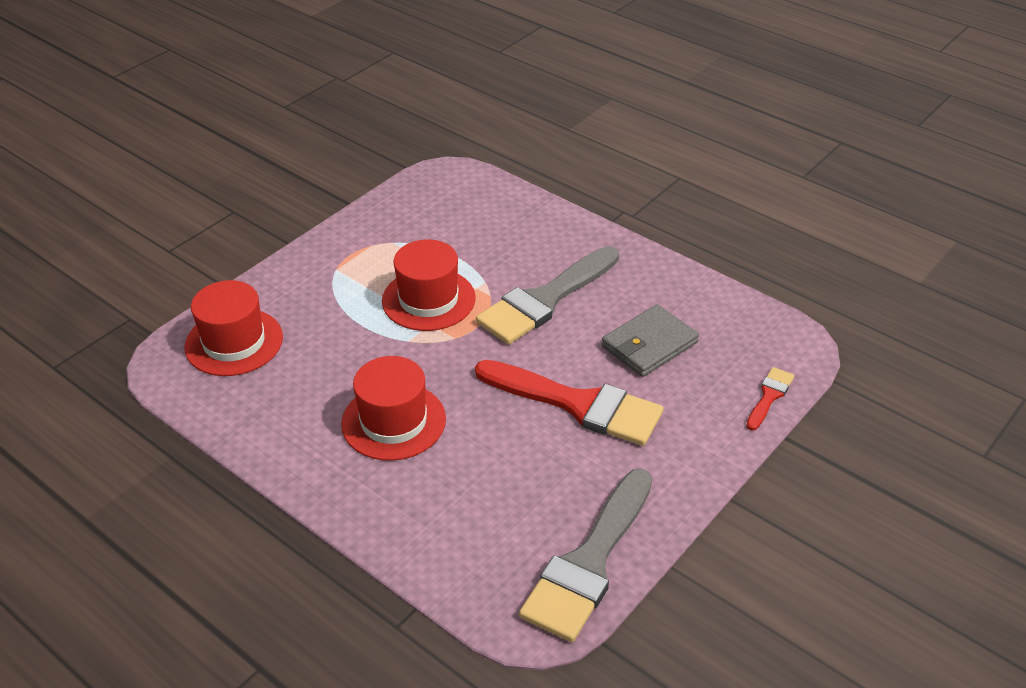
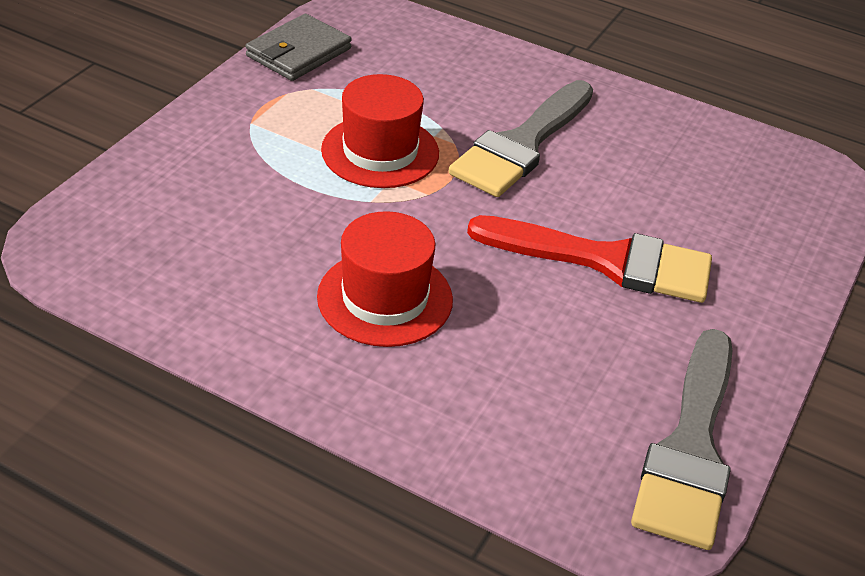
camera: 15 degrees left, 0 degrees up
red hat [184,280,283,376] -> none
grey wallet [601,304,699,377] -> grey wallet moved to [245,14,352,81]
red brush [746,367,794,431] -> none

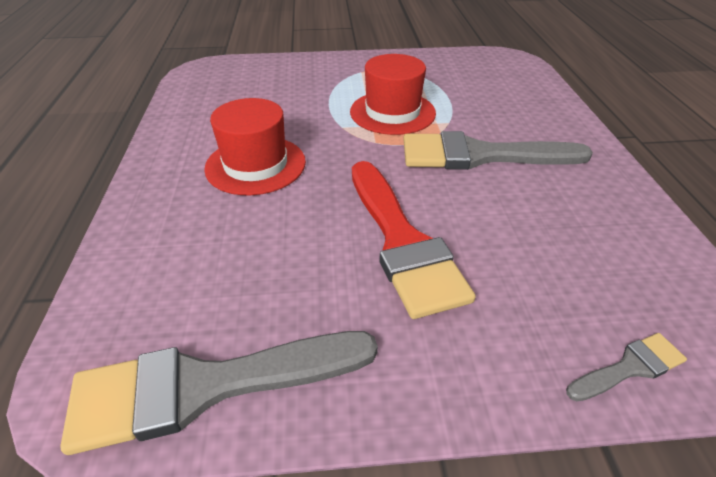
camera: 60 degrees right, 0 degrees up
grey wallet [245,14,352,81] -> none
none -> grey brush [566,333,687,402]

